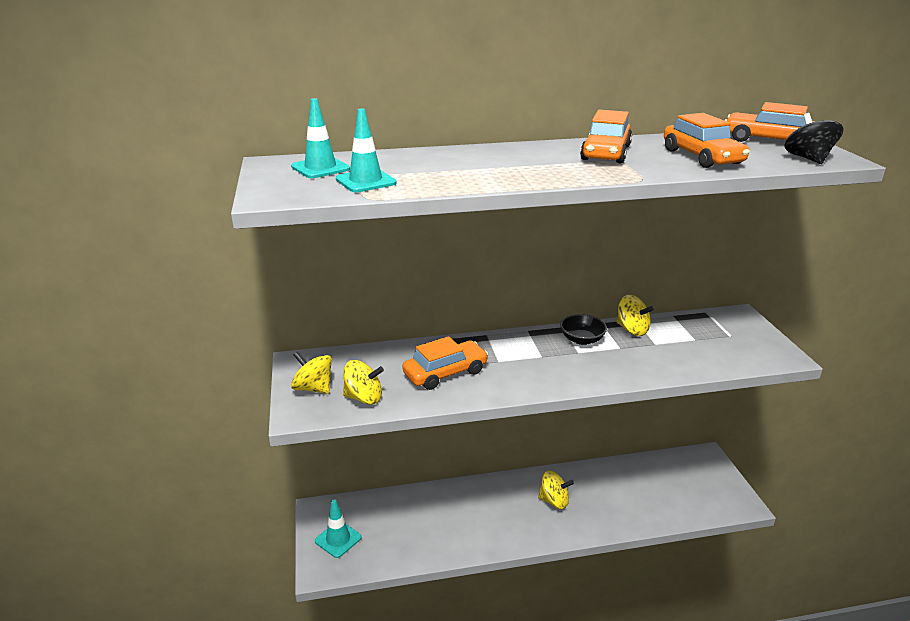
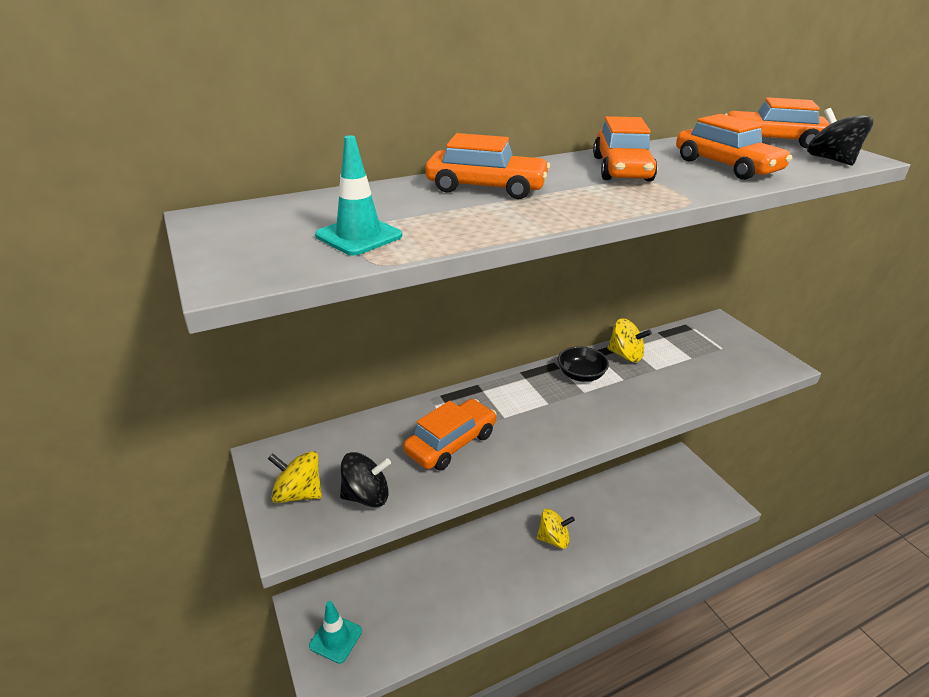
camera: 15 degrees left, 5 degrees up
turquoise traffic cone [291,98,350,178] -> none
yellow spinning top [343,360,384,405] -> black spinning top [340,452,391,507]
none -> orange car [425,133,550,199]

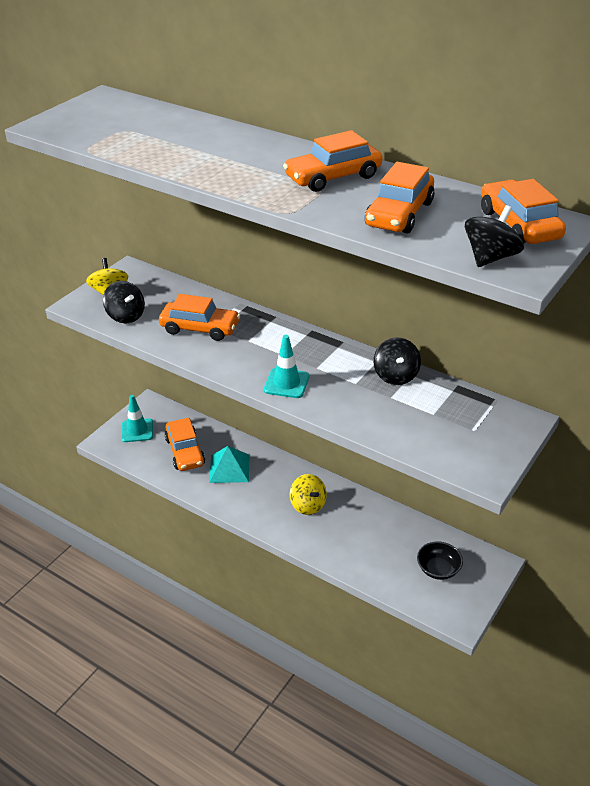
camera: 60 degrees right, 5 degrees up
turquoise traffic cone [315,135,402,256] -> turquoise traffic cone moved to [264,335,309,398]
orange car [425,133,550,199] -> orange car moved to [165,418,205,471]
black bowl [558,346,609,382] -> black bowl moved to [417,542,463,580]
yellow spinning top [607,318,652,362] -> black spinning top [374,337,421,385]
none -> turquoise pyramid [209,446,250,483]

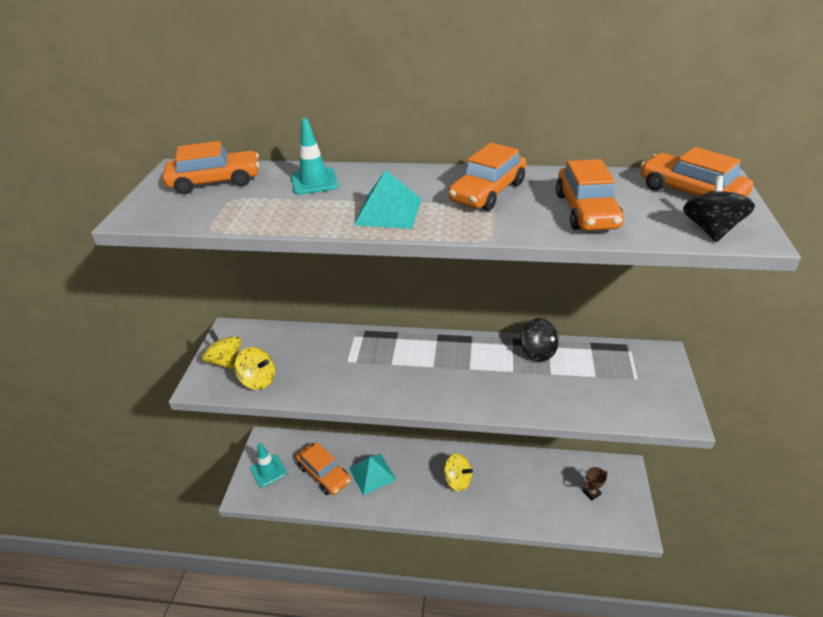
camera: 25 degrees left, 0 degrees up
black spinning top [103,281,145,323] -> yellow spinning top [234,347,275,390]
orange car [159,294,240,341] -> orange car moved to [163,141,259,194]
turquoise traffic cone [264,335,309,398] -> turquoise traffic cone moved to [291,118,338,195]
black bowl [417,542,463,580] -> brown trophy [583,467,607,501]
none -> turquoise pyramid [354,169,422,229]

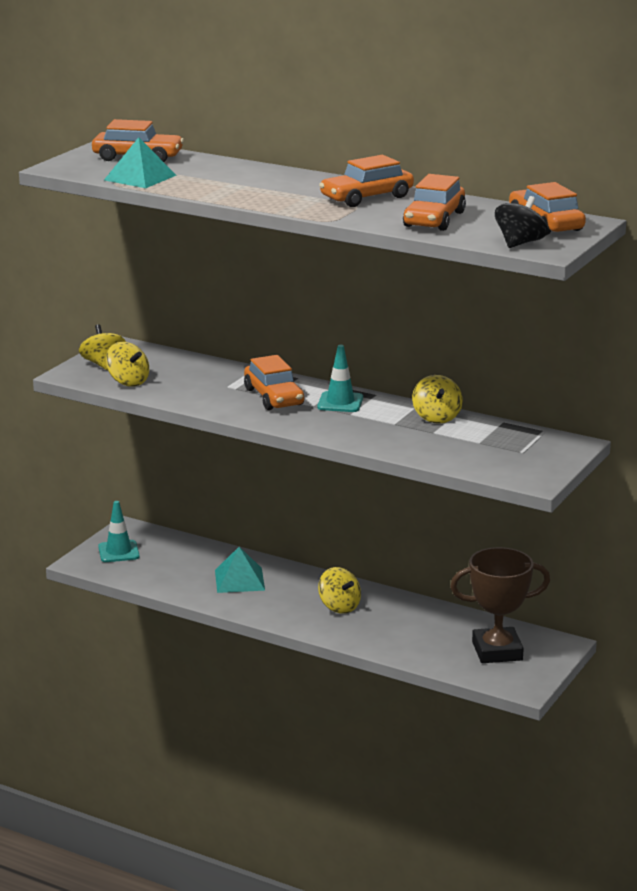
camera: 20 degrees right, 15 degrees down
turquoise traffic cone [291,118,338,195] -> turquoise traffic cone moved to [317,345,363,412]
orange car [296,442,351,495] -> orange car moved to [244,355,304,410]
turquoise pyramid [354,169,422,229] -> turquoise pyramid moved to [104,137,177,188]
black spinning top [521,318,559,362] -> yellow spinning top [412,375,463,424]
brown trophy [583,467,607,501] -> brown trophy [450,547,550,663], size x2.46

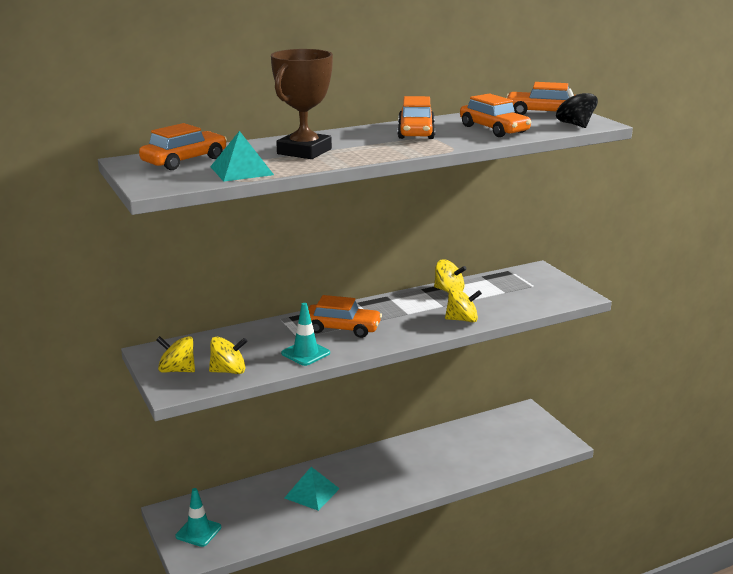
camera: 55 degrees left, 0 degrees up
turquoise traffic cone [317,345,363,412] -> turquoise traffic cone moved to [281,303,330,366]
yellow spinning top [318,567,361,614] -> yellow spinning top moved to [445,288,482,322]
brown trophy [450,547,550,663] -> brown trophy moved to [271,49,333,159]

